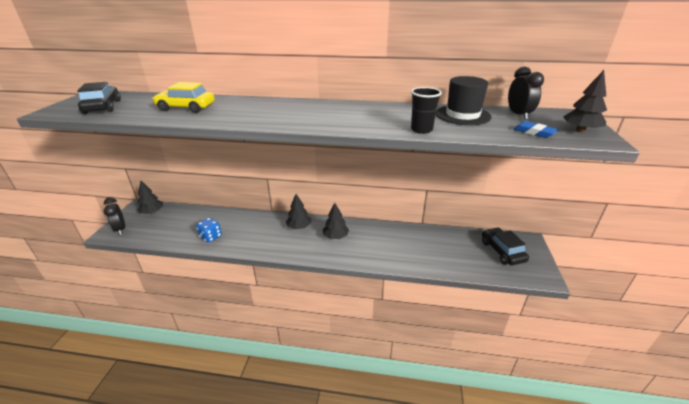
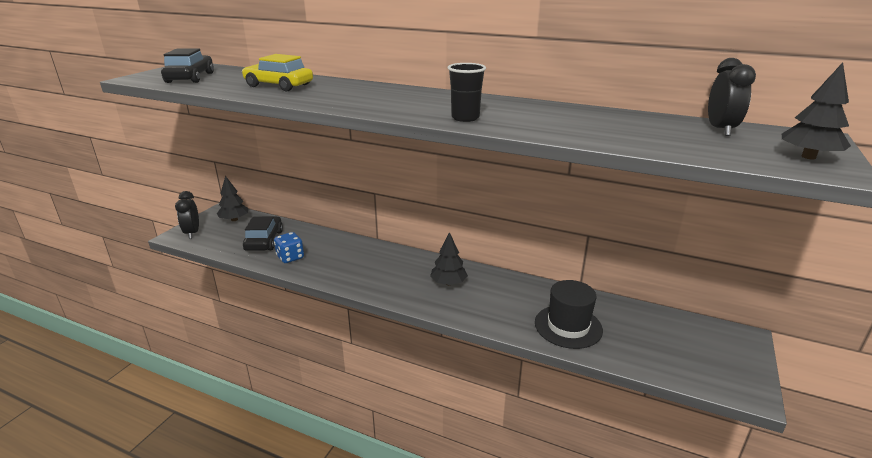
camera: 15 degrees right, 5 degrees down
black tree [286,194,311,229] -> none
black cup [411,87,442,134] -> black cup moved to [448,63,486,122]
black hat [436,76,492,125] -> black hat moved to [535,280,603,349]
black car [482,227,529,265] -> black car moved to [243,216,283,251]
blue eraser [513,121,559,138] -> none

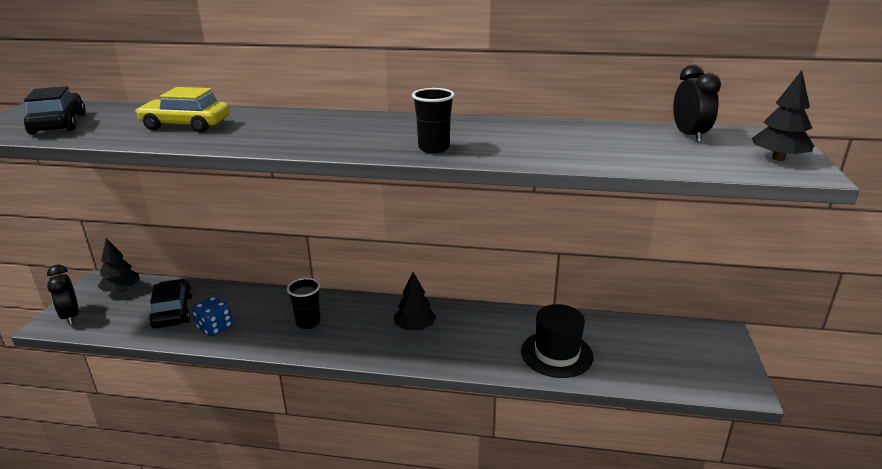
camera: 15 degrees left, 0 degrees up
none -> black cup [287,278,321,329]

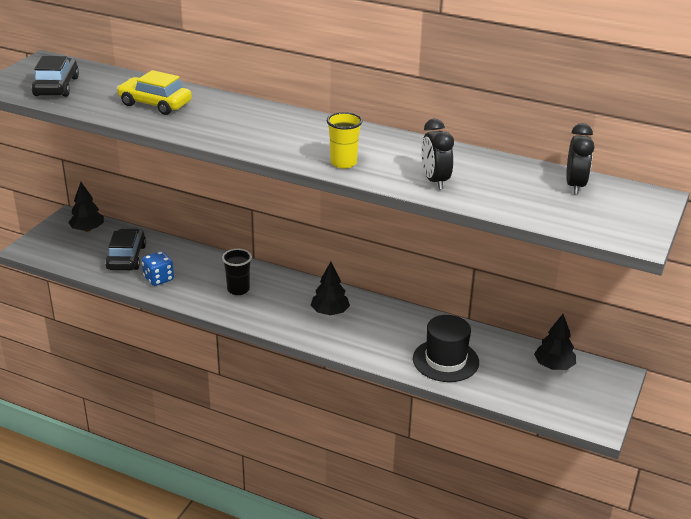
camera: 15 degrees right, 5 degrees up
black clock [47,265,79,325] -> black clock moved to [421,119,454,190]
black cup [412,88,455,153] -> yellow cup [327,112,363,169]
black tree [752,70,814,161] -> black tree moved to [534,314,576,370]

